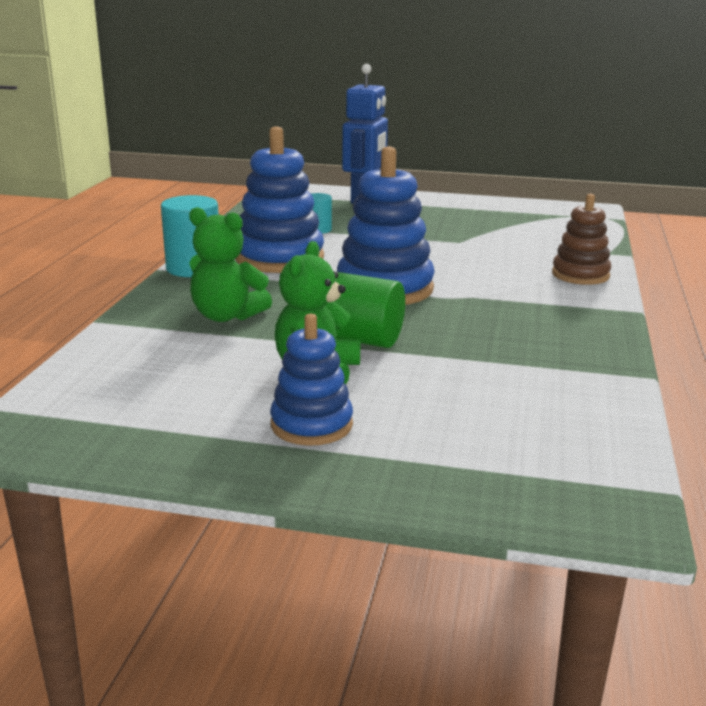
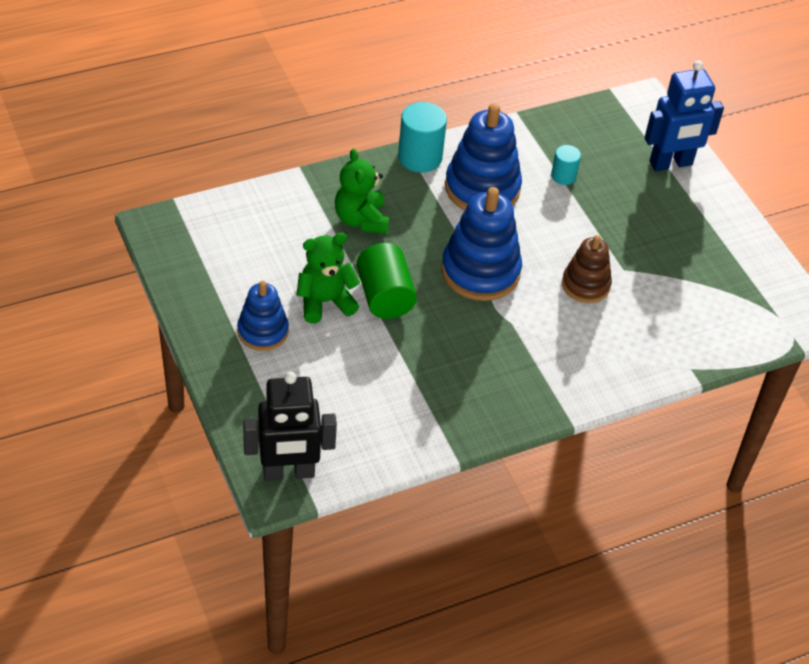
camera: 50 degrees right, 25 degrees up
brown stacking toy [552,194,611,285] -> brown stacking toy moved to [562,235,612,303]
none -> black robot [243,372,337,481]

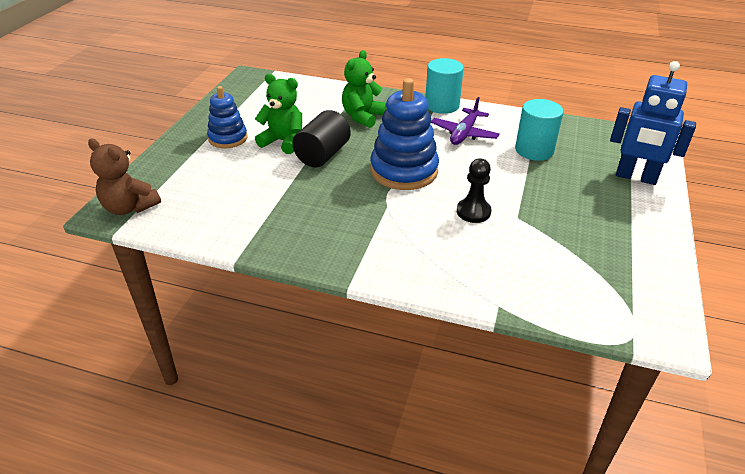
camera: 45 degrees right, 10 degrees down
black robot [243,372,337,481] -> brown teddy bear [88,139,161,215]
green cylinder [357,243,417,319] -> black cylinder [292,110,351,167]
blue stacking toy [445,103,522,210] -> purple plane [431,97,500,145]
turquoise cylinder [551,145,581,185] -> turquoise cylinder [515,99,564,161], size x1.75
brown stacking toy [562,235,612,303] -> black pawn [457,158,491,223]

